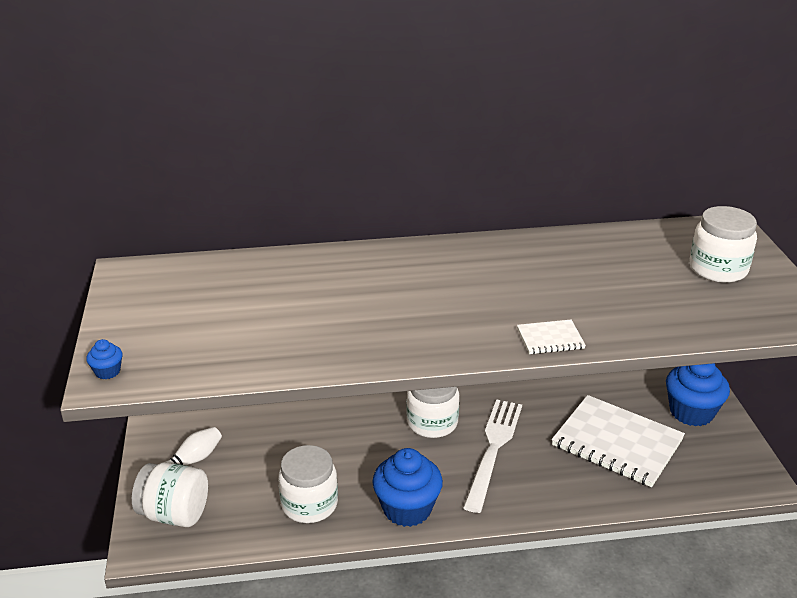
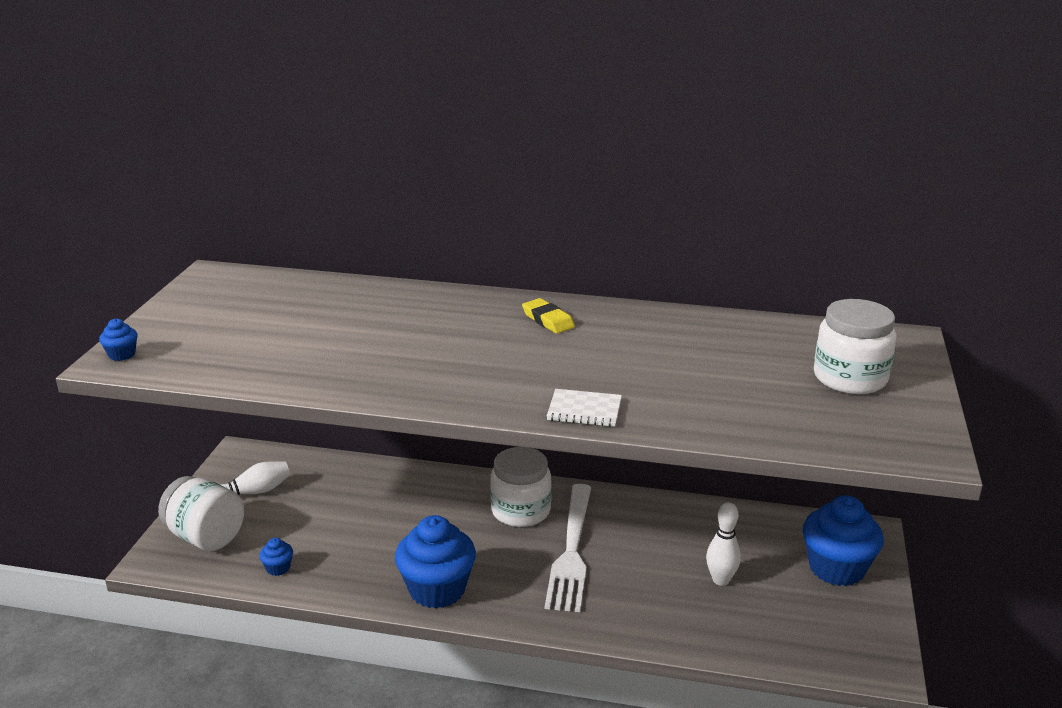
camera: 20 degrees right, 5 degrees down
white jar [278,445,338,523] -> none
white fork [463,399,522,513] -> white fork turned 150 degrees clockwise [545,484,591,612]
white notebook [552,395,685,487] -> white bowling pin [706,502,741,586]
none -> blue cupcake [259,538,293,576]
none -> yellow eraser [522,298,575,334]

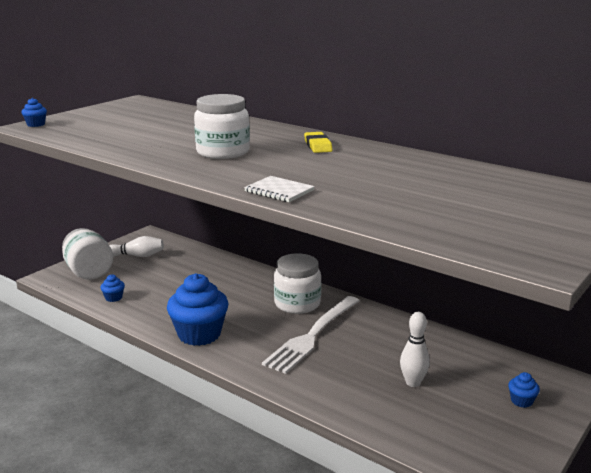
camera: 25 degrees right, 5 degrees down
blue cupcake [803,495,884,586] -> blue cupcake [508,372,540,408], size x0.43
white jar [814,299,896,394] -> white jar moved to [194,94,250,159]

